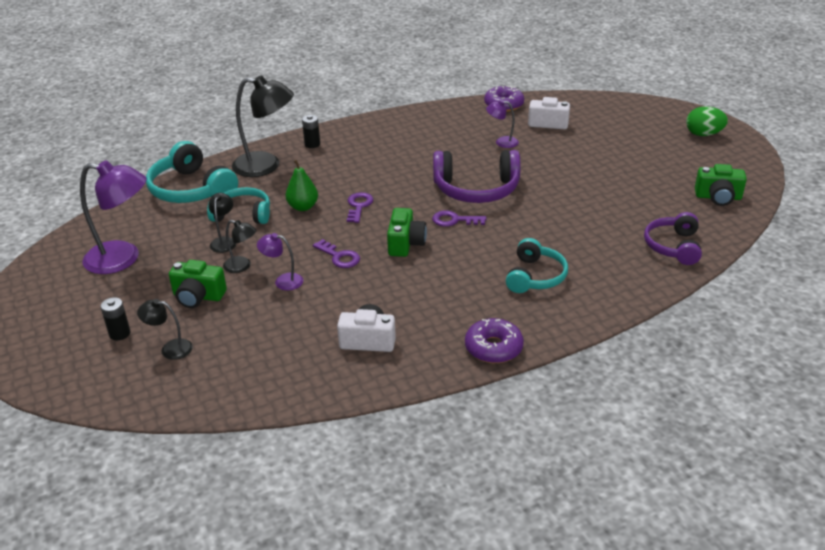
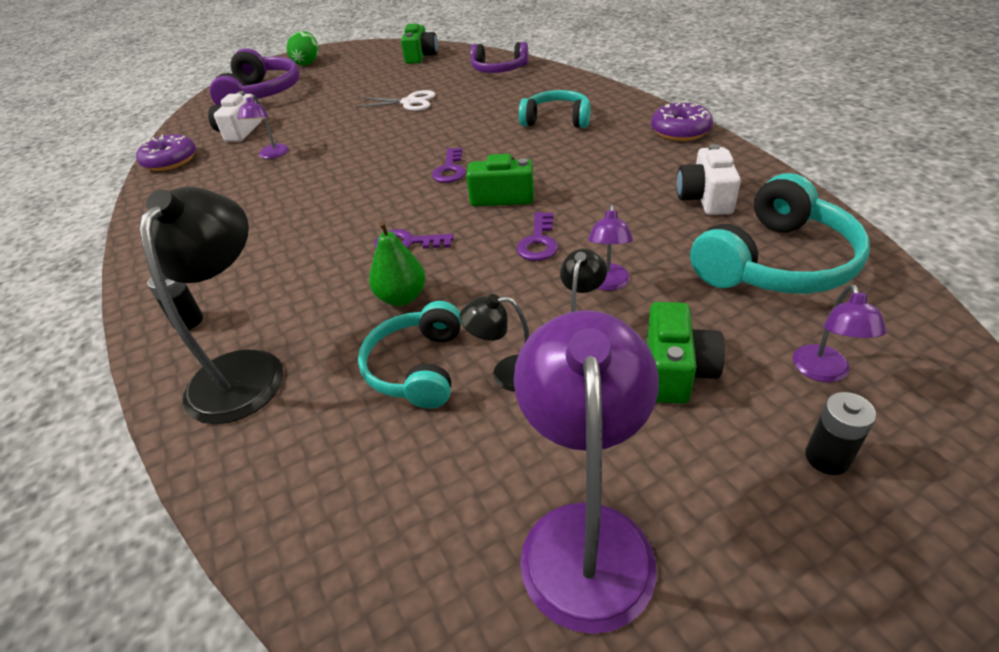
camera: 90 degrees left, 5 degrees up
black lamp [137,299,193,360] -> purple lamp [793,284,887,382]
turquoise headphones [146,141,238,203] -> turquoise headphones moved to [690,173,870,294]
purple key [313,239,360,268] -> purple key turned 150 degrees clockwise [517,212,558,261]
purple headphones [433,150,521,203] -> purple headphones moved to [210,48,300,105]
none -> white scissors [355,90,435,111]

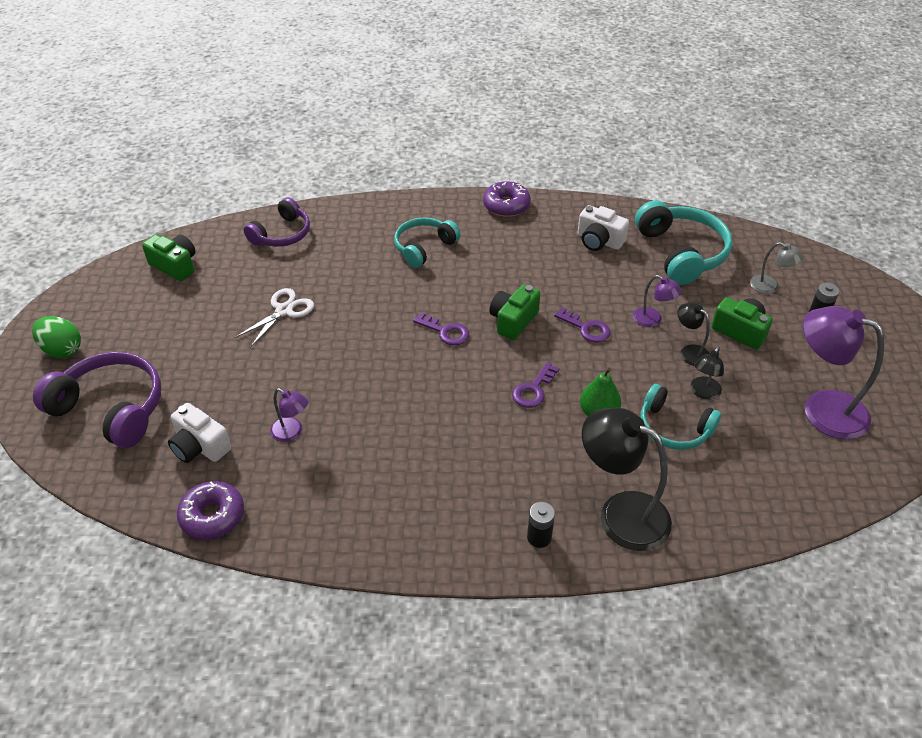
camera: 65 degrees left, 5 degrees up
purple lamp [793,284,887,382] -> grey lamp [750,242,804,294]

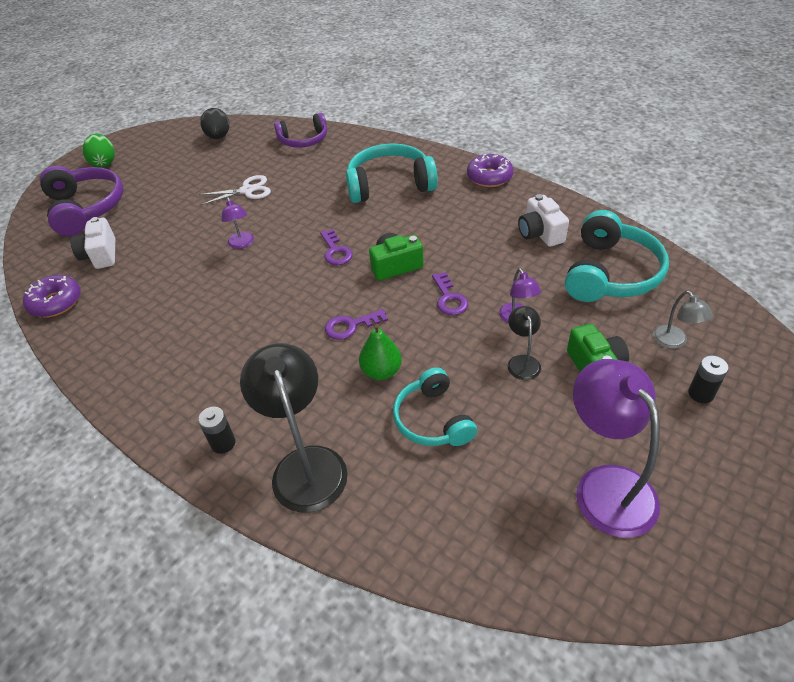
camera: 40 degrees right, 0 degrees up
green camera [142,234,196,281] -> black egg [200,108,230,139]
purple lamp [270,388,308,442] -> purple lamp moved to [221,197,254,249]
turquoise headphones [394,217,461,268] -> turquoise headphones [346,143,438,203], size x1.53
black lamp [691,346,724,400] -> none

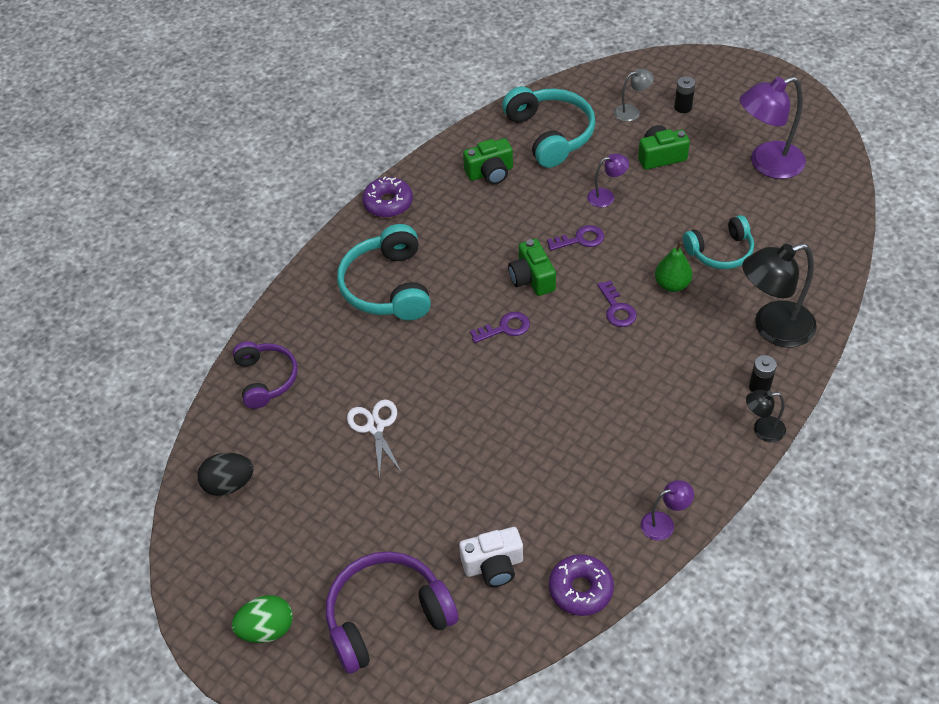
camera: 90 degrees left, 5 degrees up
purple lamp [221,197,254,249] -> purple lamp moved to [641,480,694,541]
black lamp [507,306,541,380] -> black lamp moved to [746,390,786,442]
white camera [518,194,569,247] -> green camera [463,138,513,185]
turquoise headphones [565,210,669,302] -> turquoise headphones turned 45 degrees clockwise [502,87,596,168]

